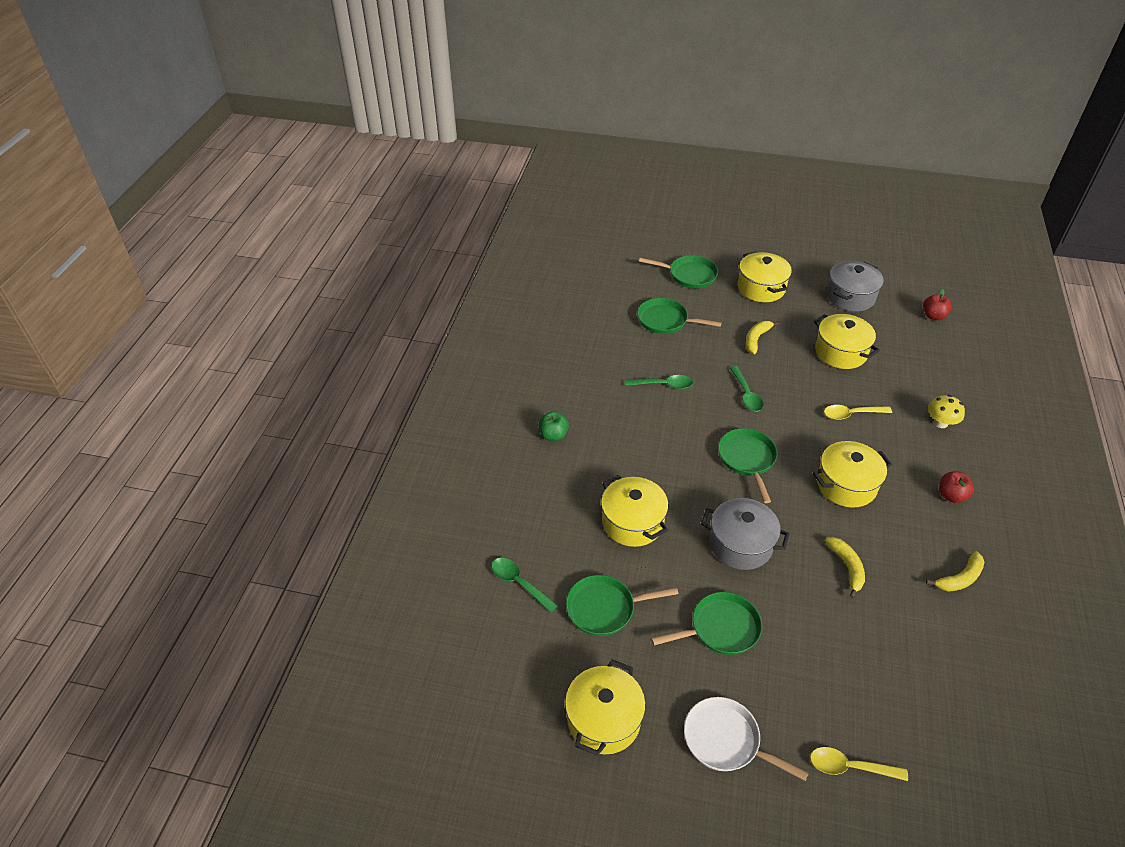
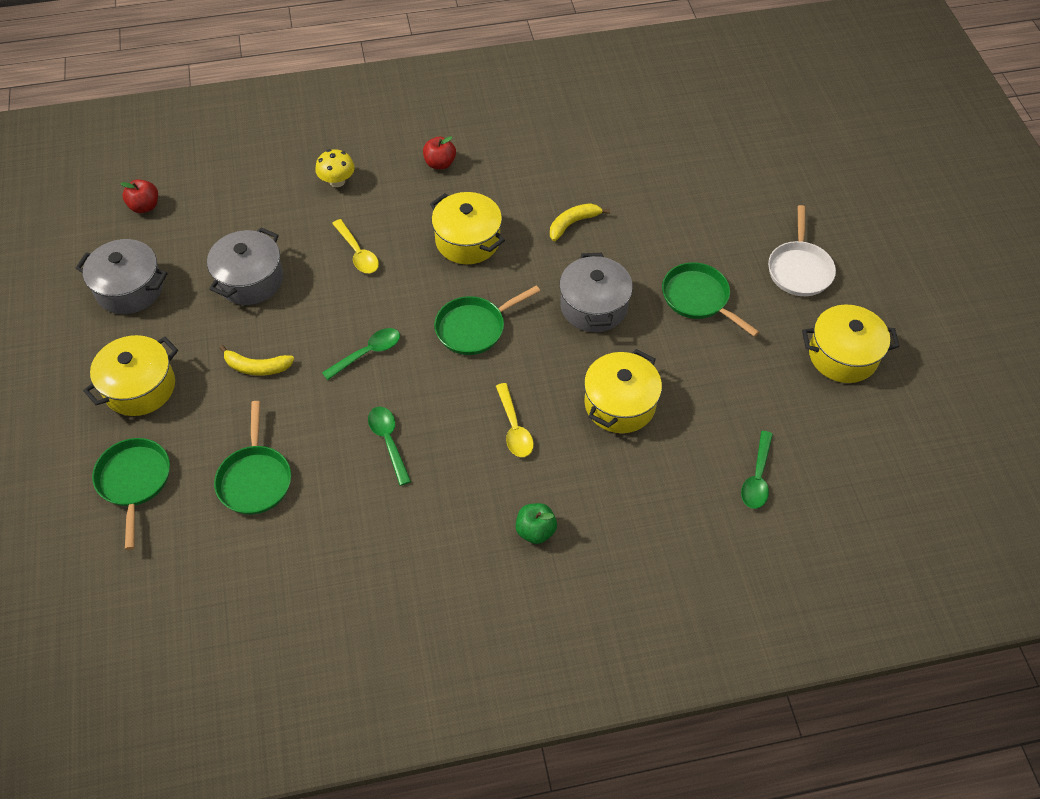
camera: 115 degrees left, 10 degrees up
green pan [566,575,678,636] -> none
yellow spoon [810,747,908,781] -> yellow spoon moved to [496,383,534,457]
yellow pot [814,314,880,369] -> grey pot [207,228,283,305]
yellow banana [926,551,984,592] -> none

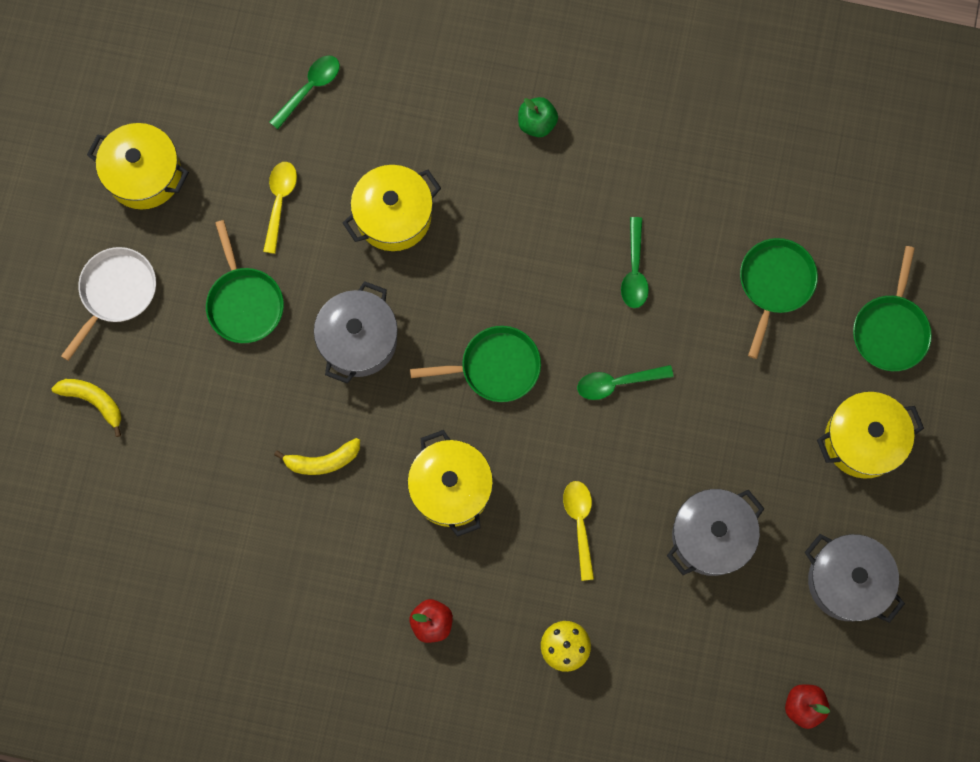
camera: 155 degrees left, 20 degrees up
yellow banana [219,345,294,376] -> yellow banana moved to [52,379,121,437]
yellow spoon [496,383,534,457] -> yellow spoon moved to [263,162,297,254]

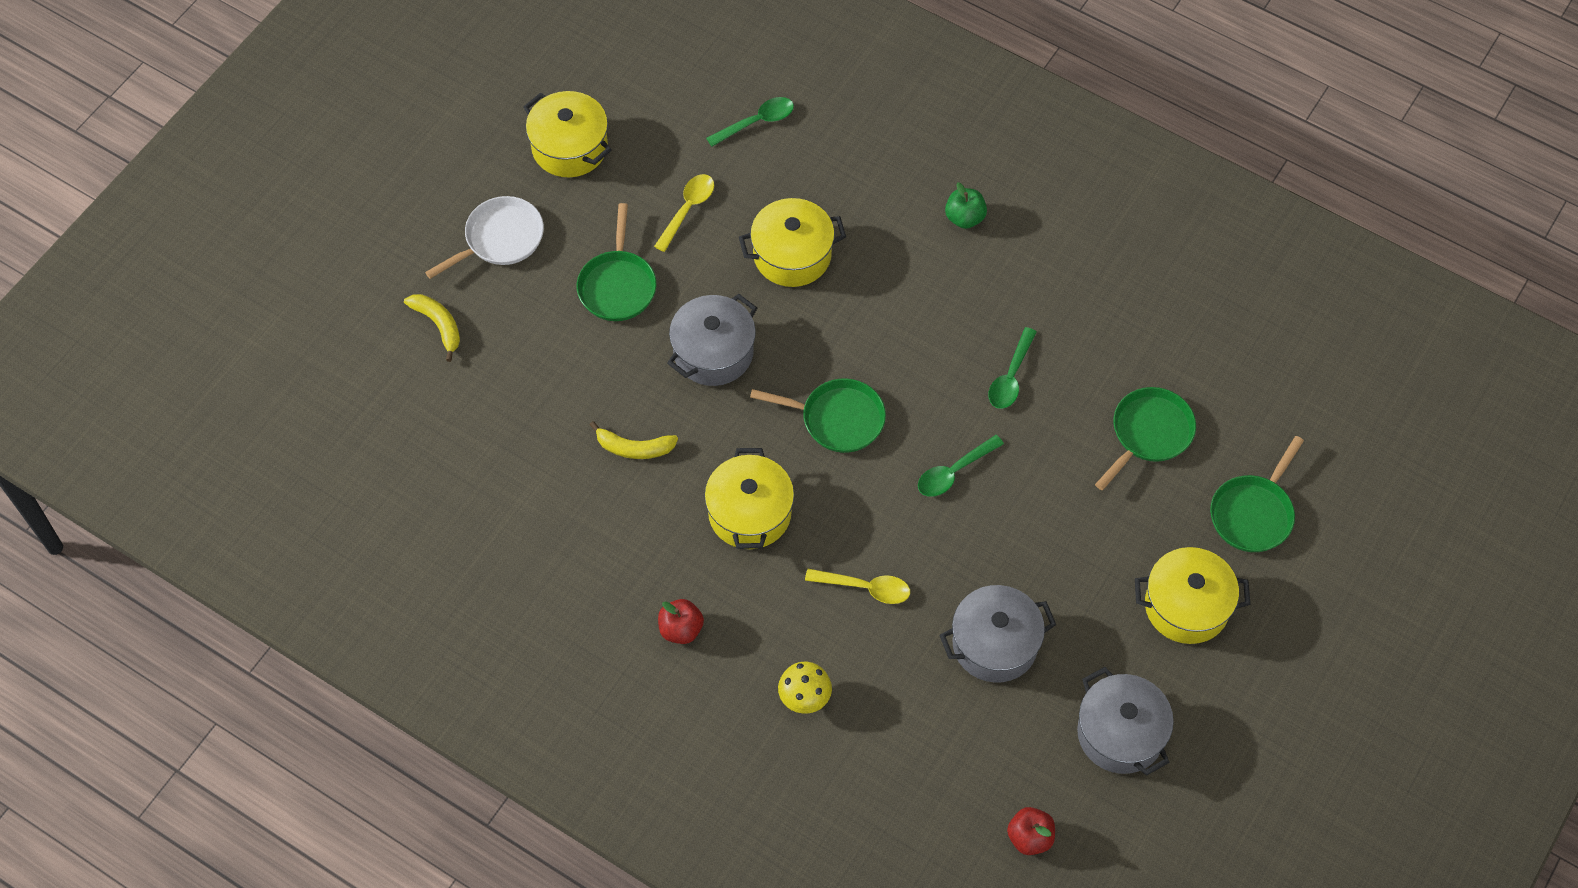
camera: 20 degrees right, 15 degrees down
yellow spoon [563,481,594,581] -> yellow spoon turned 90 degrees clockwise [805,569,910,604]
green spoon [577,365,673,400] -> green spoon turned 45 degrees counterclockwise [918,435,1004,497]

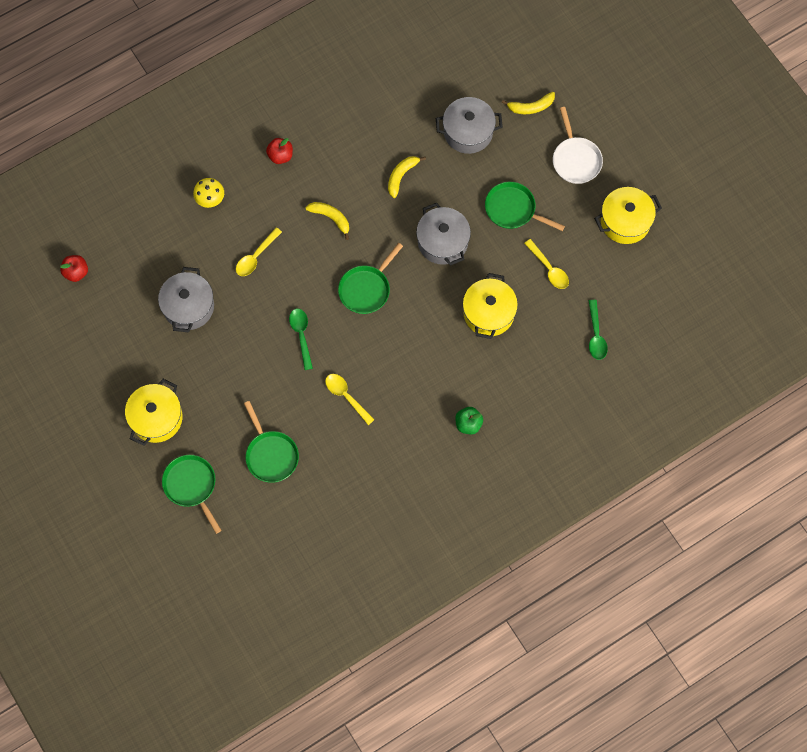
camera: 115 degrees right, 10 degrees up
yellow pot [704,448,794,549] -> yellow banana [306,202,349,240]
green spoon [989,327,1037,409] -> yellow spoon [325,374,374,425]
grey pot [1077,667,1174,776] -> grey pot moved to [436,97,503,154]

